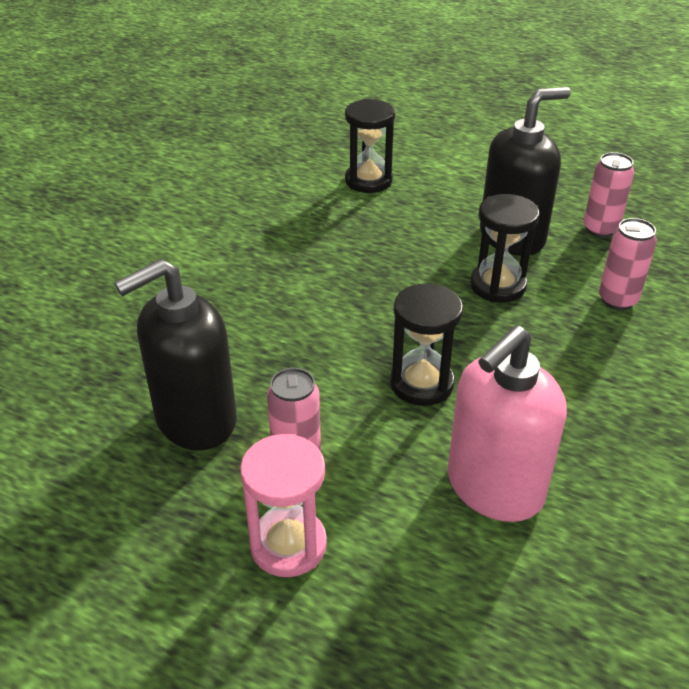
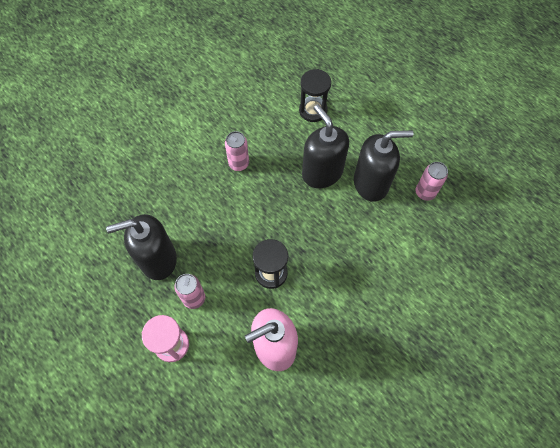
camera: 20 degrees right, 25 degrees up
black hourglass [470,194,540,303] -> none
pink can [599,218,657,310] -> pink can moved to [225,131,249,171]
none -> black soap dispenser [302,104,349,188]

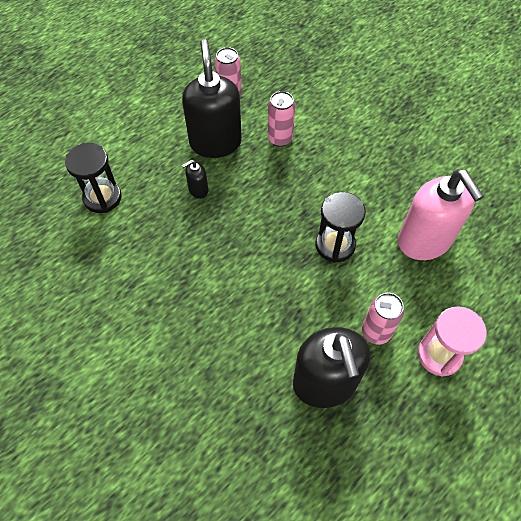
camera: 90 degrees left, 5 degrees down
pink can [225,131,249,171] -> pink can moved to [268,91,295,147]
black soap dispenser [302,104,349,188] -> black soap dispenser [182,160,208,199], size x0.43

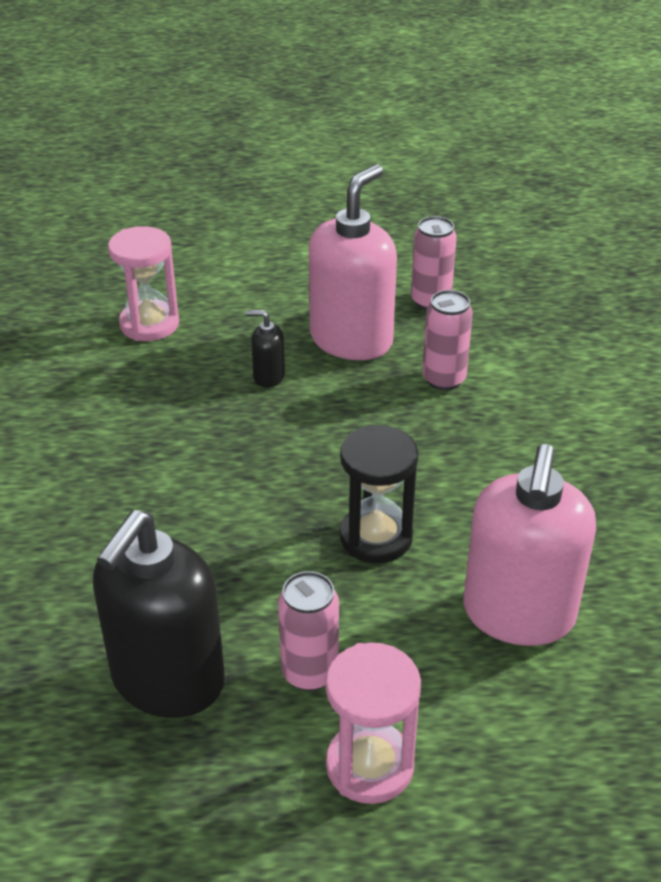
camera: 40 degrees right, 20 degrees down
black hourglass [65,143,121,213] -> pink hourglass [108,226,179,341]
black soap dispenser [182,39,242,158] -> pink soap dispenser [309,164,397,360]

